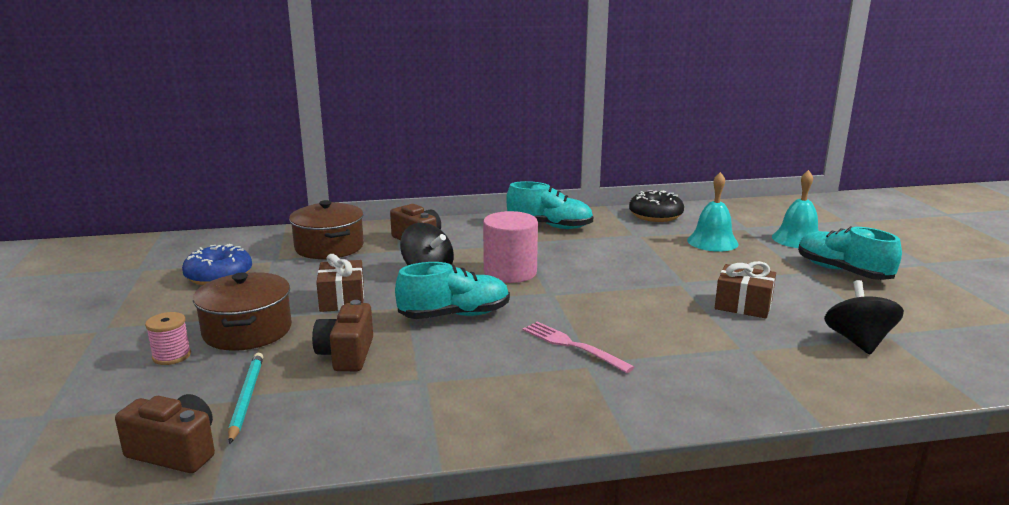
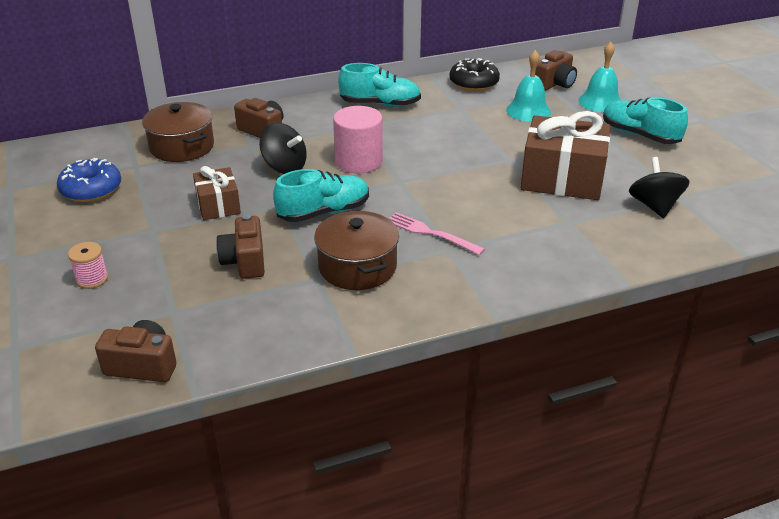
camera: 10 degrees left, 15 degrees up
brown pot [193,272,292,351] -> brown pot moved to [314,210,399,290]
turquoise pencil [228,353,263,444] -> none
brown gift [715,261,776,318] -> brown gift [521,111,610,200], size x1.81
none -> brown camera [535,50,577,91]

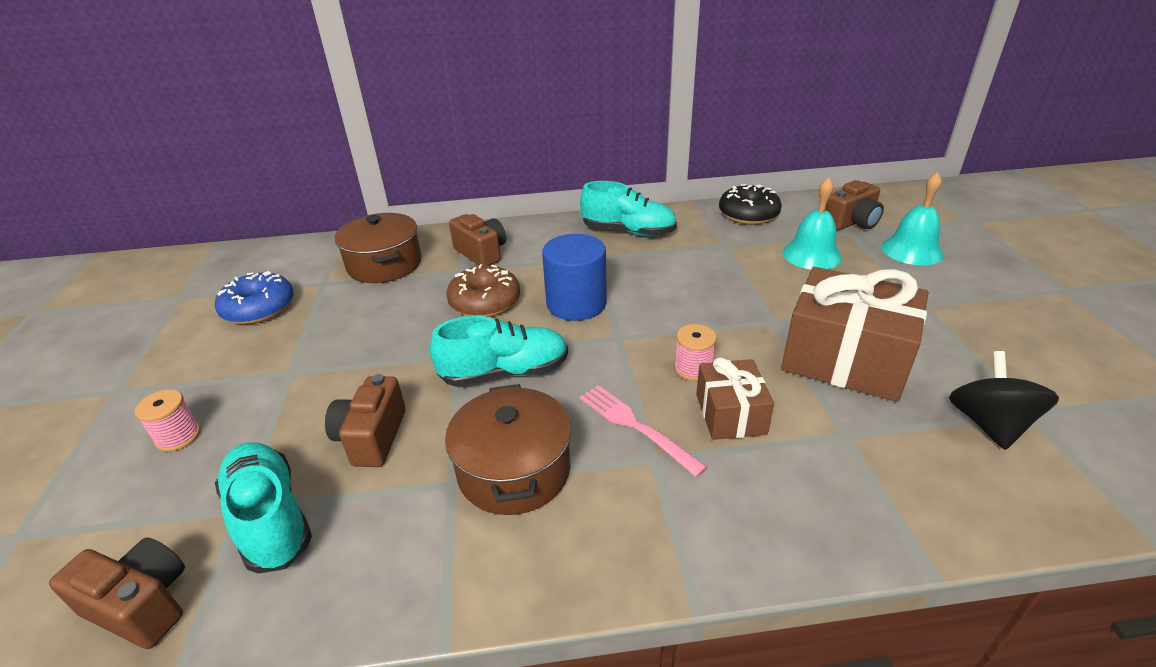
camera: 15 degrees right, 0 degrees up
brown gift [193,166,241,220] -> brown gift moved to [696,358,774,440]
black spinning top [259,123,307,174] -> brown donut [446,264,520,317]
pink cylinder [333,106,383,173] -> blue cylinder [542,234,607,321]
turquoise shoe [603,97,688,144] -> turquoise shoe moved to [215,442,312,573]
none -> pink spool [674,324,717,381]

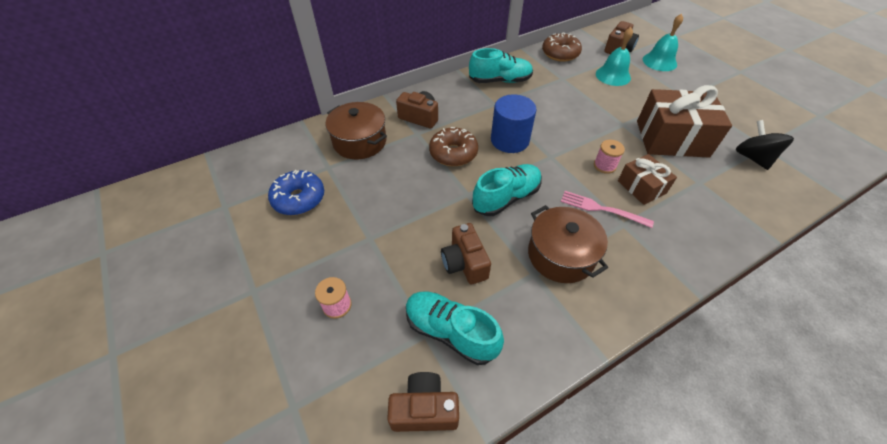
camera: 25 degrees left, 15 degrees up
black donut [719,184,782,225] -> brown donut [542,32,582,62]

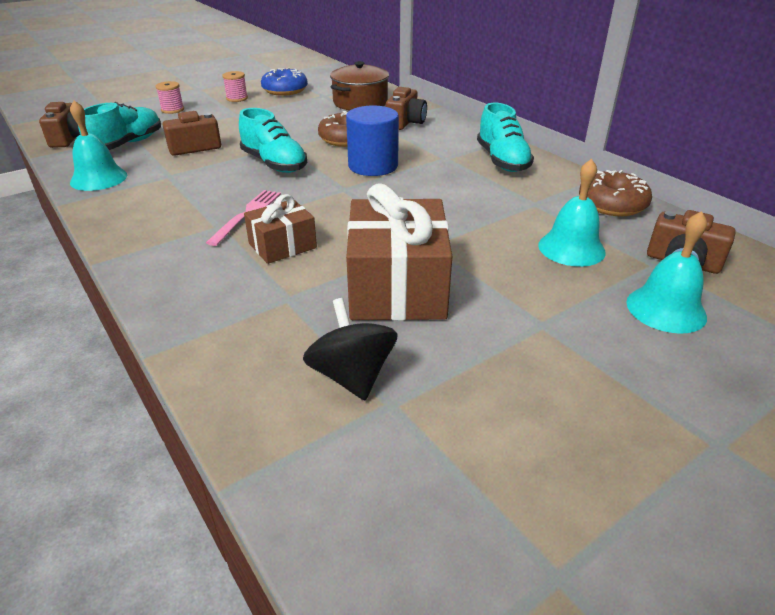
camera: 85 degrees right, 15 degrees down
brown pot [528,205,608,283] -> none
pink spool [594,140,625,174] -> pink spool moved to [222,71,248,102]
black spinning top [736,120,794,170] -> black spinning top turned 90 degrees counterclockwise [303,298,398,400]
none -> turquoise bell [70,101,127,191]

